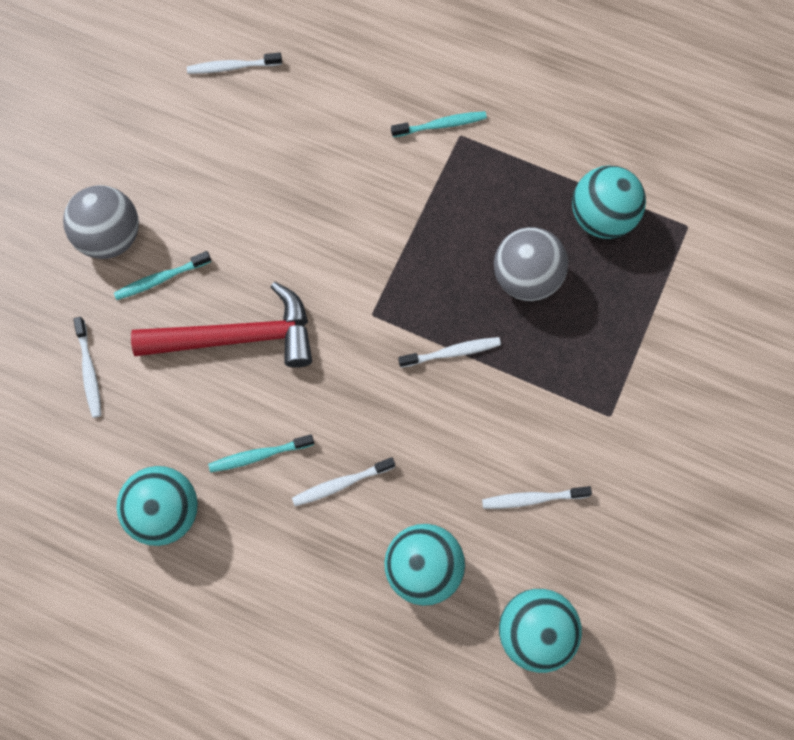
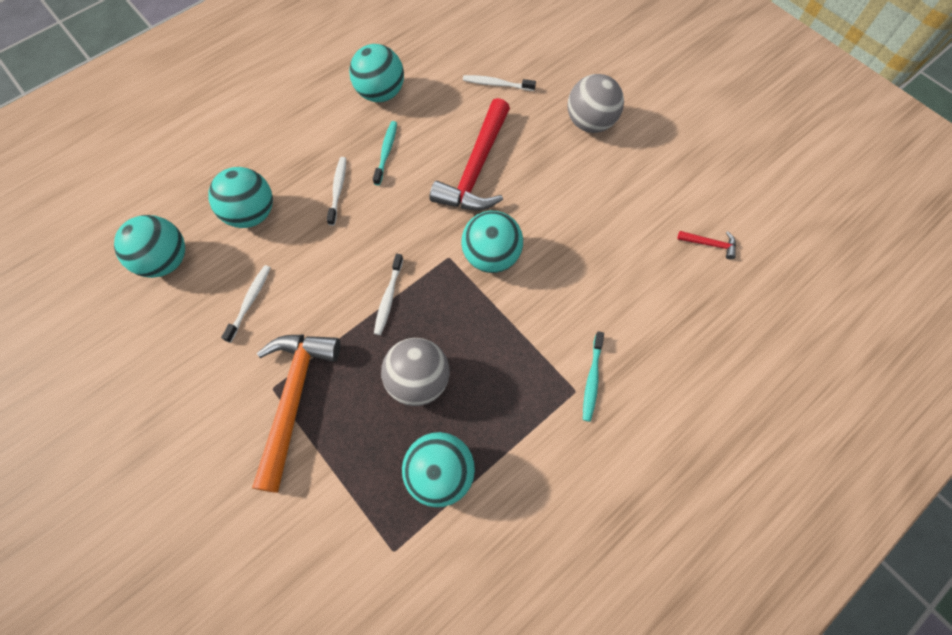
camera: 115 degrees right, 5 degrees down
turquoise toothbrush [114,251,211,300] -> none
white toothbrush [187,53,282,74] -> red hammer [677,231,736,260]
none -> orange hammer [252,335,341,493]
none -> turquoise ball [461,211,523,273]

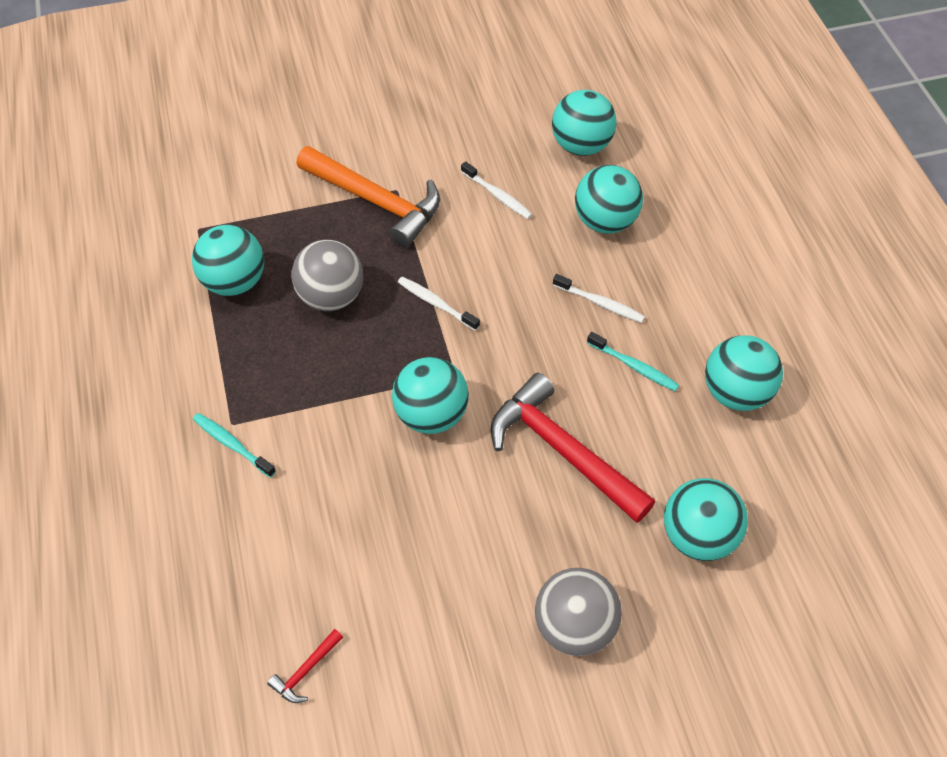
camera: 115 degrees right, 10 degrees down
white toothbrush [463,75,536,91] -> turquoise ball [664,478,748,561]

